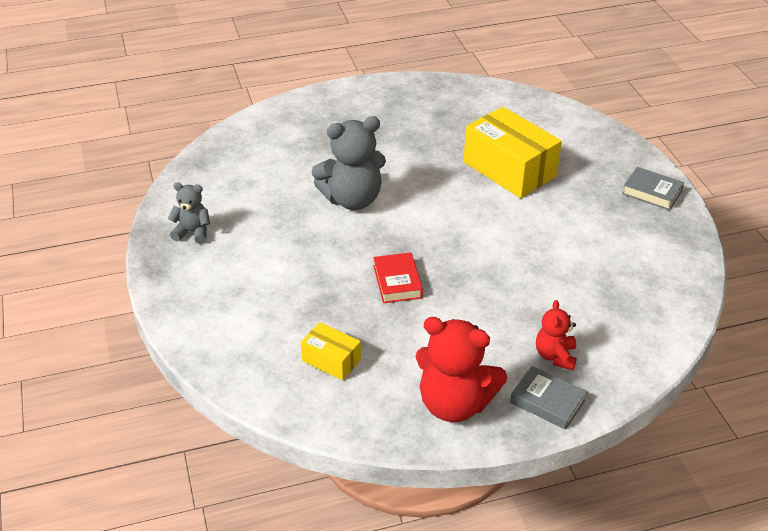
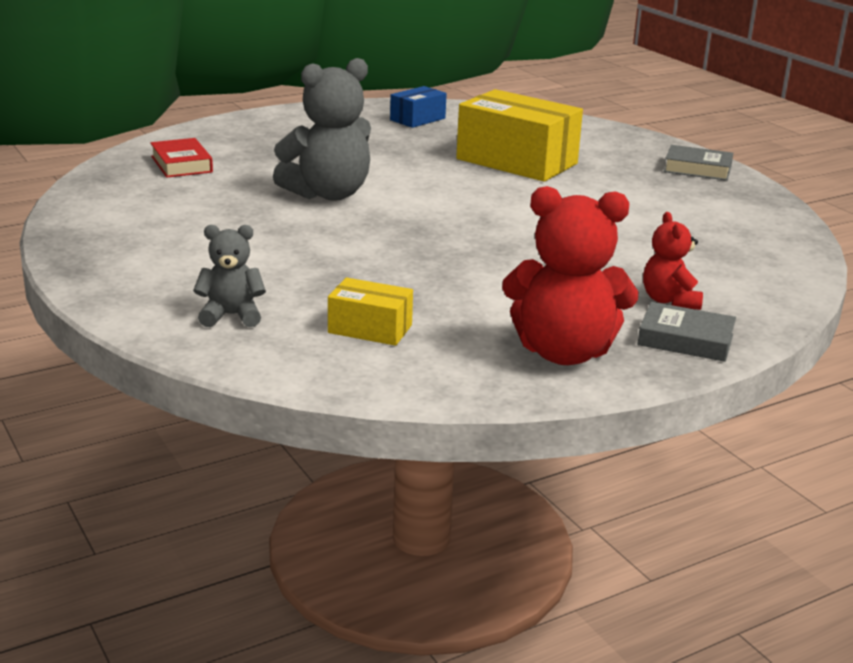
camera: 15 degrees left, 15 degrees down
grey teddy bear [168,183,210,244] -> grey teddy bear moved to [193,225,266,327]
red book [373,252,423,303] -> red book moved to [150,138,213,178]
none -> blue box [390,86,447,128]

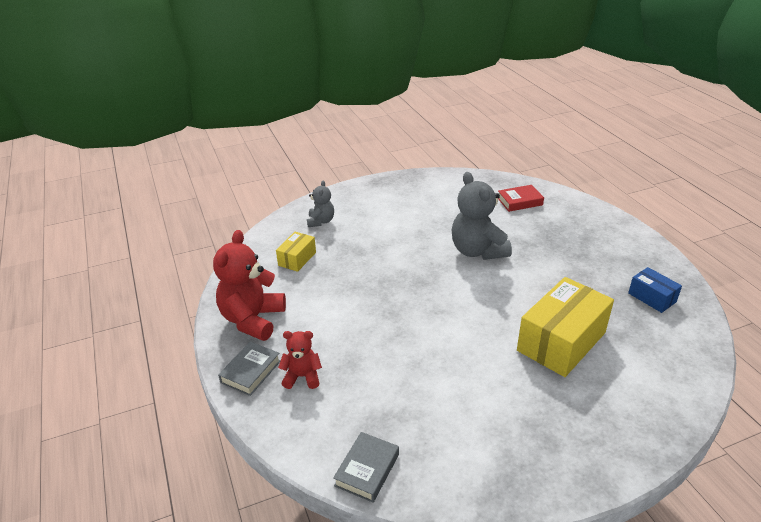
camera: 100 degrees right, 10 degrees up
grey book [664,145,733,181] -> grey book moved to [333,432,399,503]

